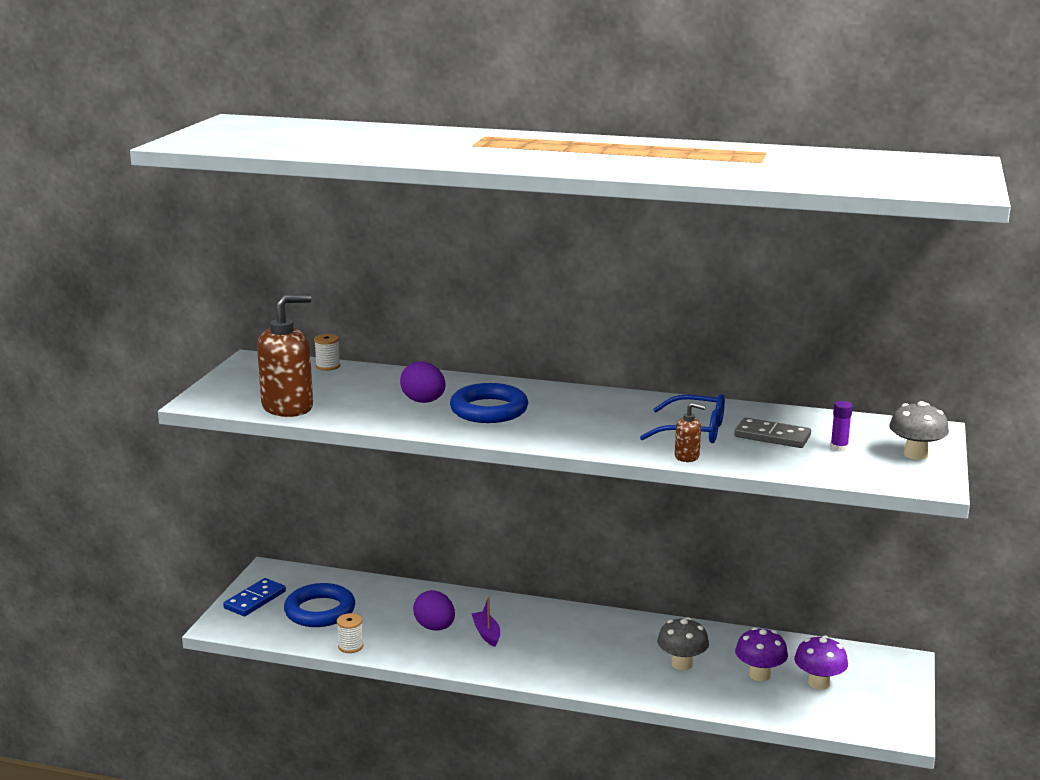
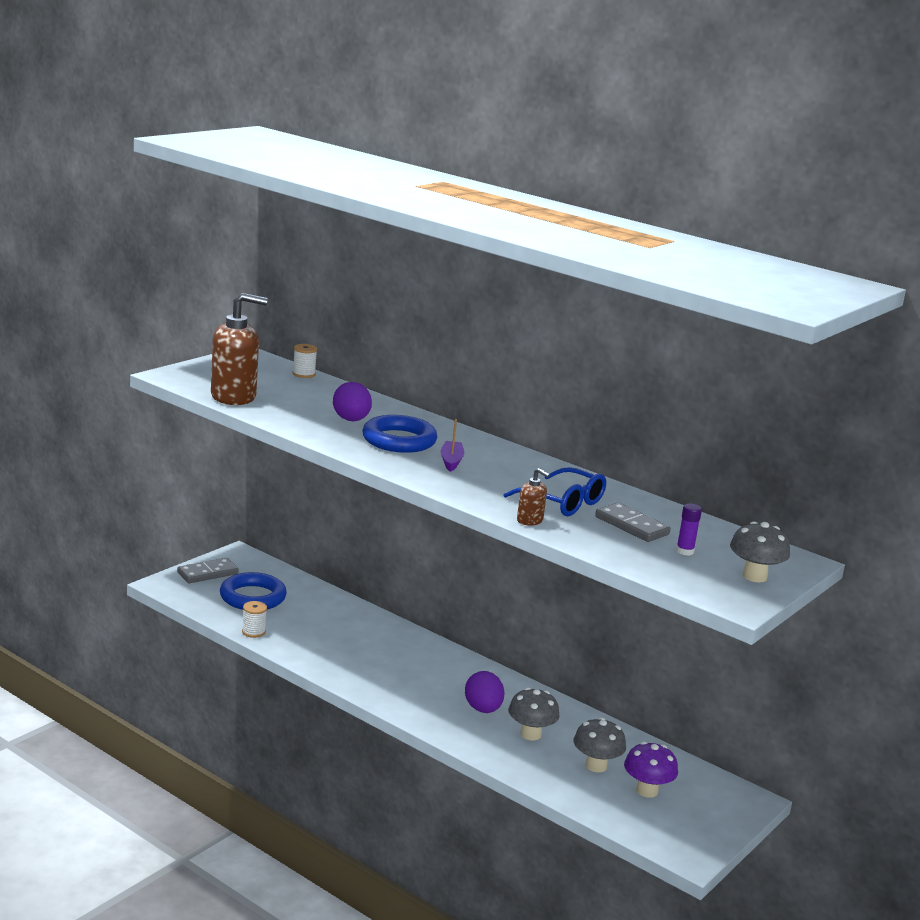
camera: 20 degrees right, 0 degrees up
blue domino [223,578,286,616] -> grey domino [177,558,238,583]
purple egg [413,590,455,631] -> purple egg moved to [465,671,504,713]
purple boat [472,597,500,647] -> purple boat moved to [440,419,464,472]
purple mushroom [735,627,788,681] -> grey mushroom [573,717,626,772]

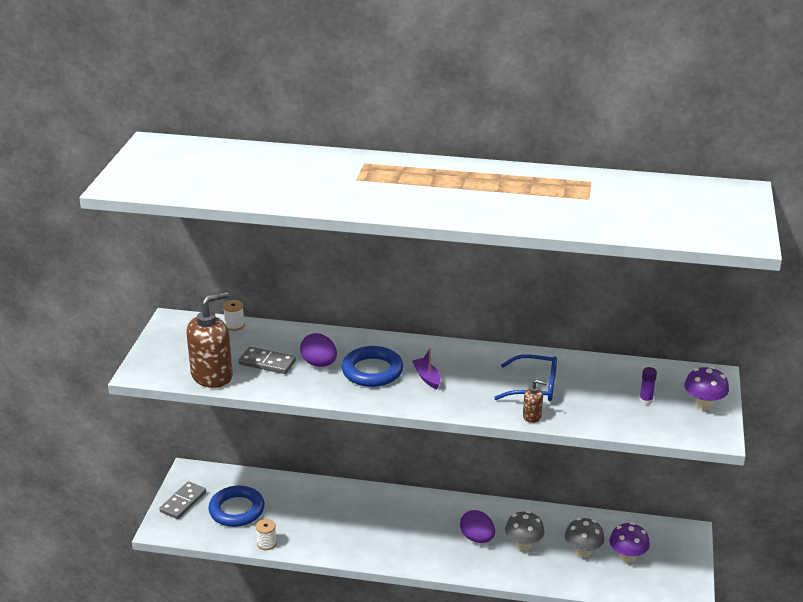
camera: 25 degrees left, 10 degrees up
grey domino [595,502,671,542] -> grey domino moved to [238,347,296,374]
grey mushroom [730,522,790,582] -> purple mushroom [684,366,729,411]

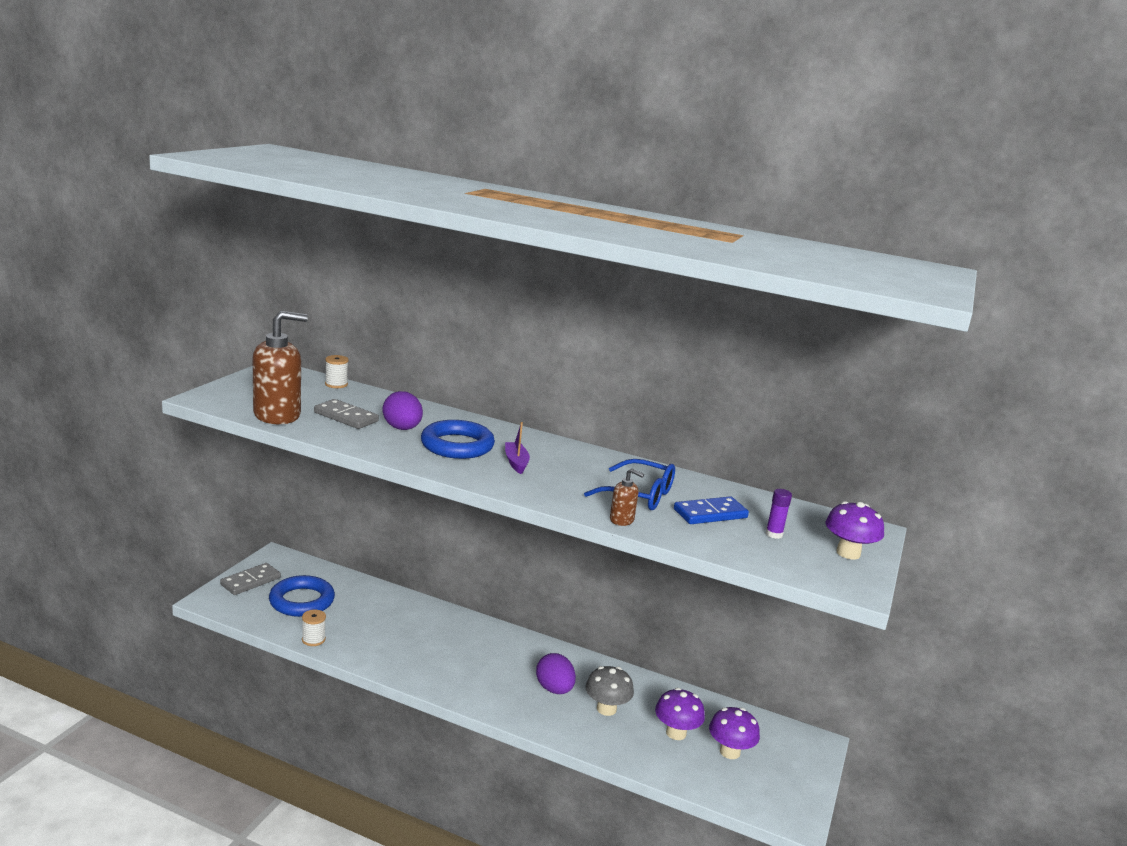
camera: 10 degrees right, 10 degrees down
grey mushroom [565,518,605,558] -> purple mushroom [655,688,705,740]
none -> blue domino [674,496,749,524]

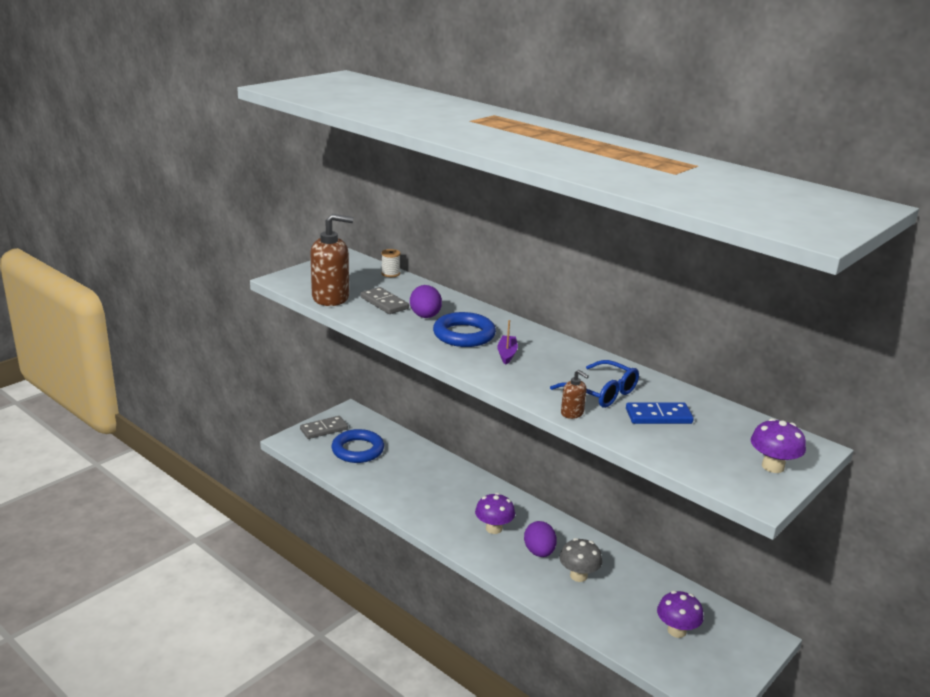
camera: 20 degrees right, 5 degrees up
white spool [302,610,326,646] -> none
purple mushroom [655,688,705,740] -> purple mushroom moved to [475,493,515,534]
purple glue stick [766,489,792,539] -> none

